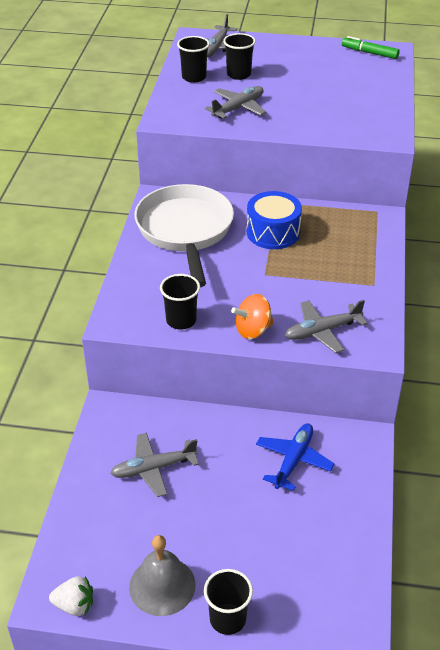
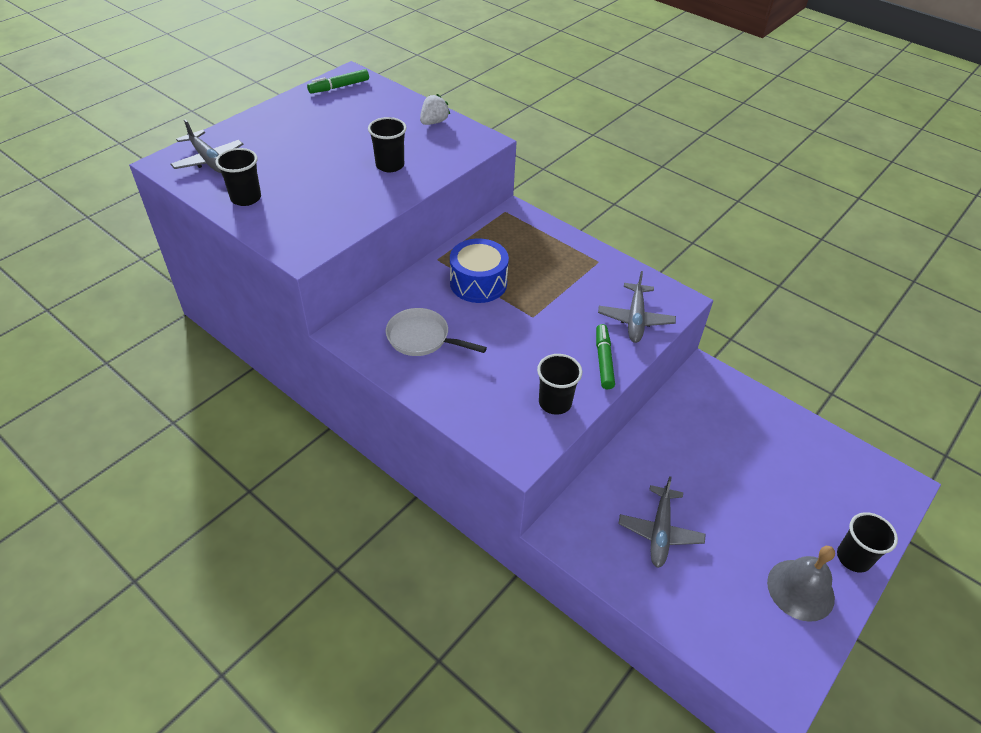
camera: 60 degrees left, 5 degrees up
white strawberry [49,576,93,616] -> white strawberry moved to [420,94,450,125]
white pan [135,184,234,287] -> white pan [386,308,487,356], size x0.55
grey plane [205,86,266,119] -> none
black cup [223,33,256,80] -> black cup moved to [368,117,407,172]
orange spinning top [231,294,274,339] -> green marker [596,324,615,389]
blue plane [256,423,334,491] -> none

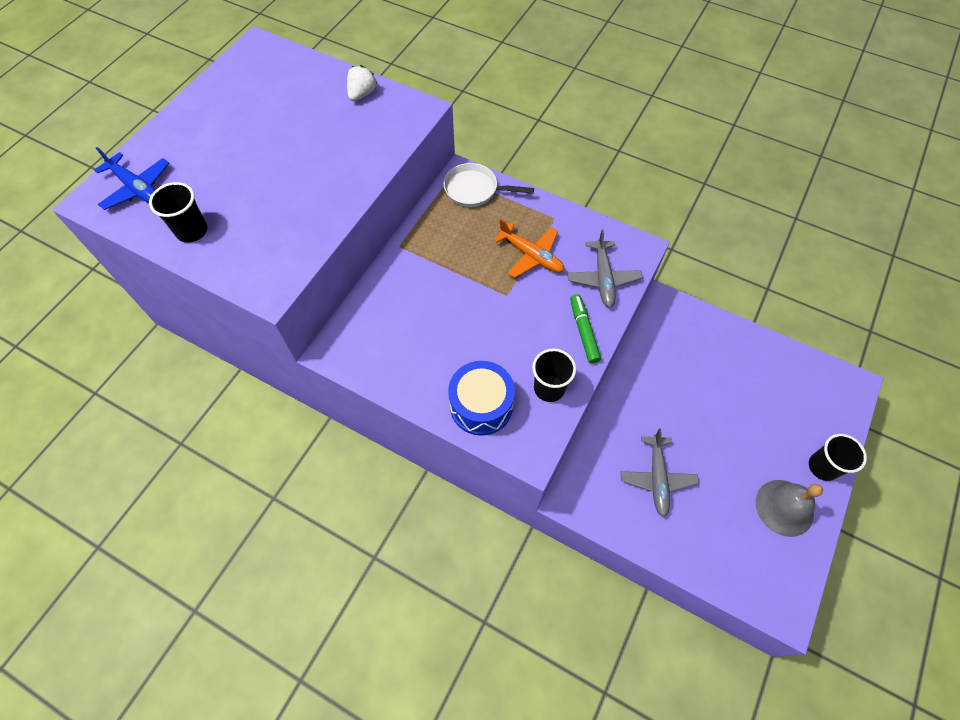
camera: 10 degrees left, 15 degrees up
grey plane [171,119,243,173] -> blue plane [94,147,169,210]
green marker [307,69,369,93] -> none
black cup [368,117,407,172] -> none
white pan [386,308,487,356] -> white pan moved to [444,163,534,207]
blue drum [450,238,509,303] -> blue drum moved to [448,361,515,436]
none -> orange plane [493,219,564,278]

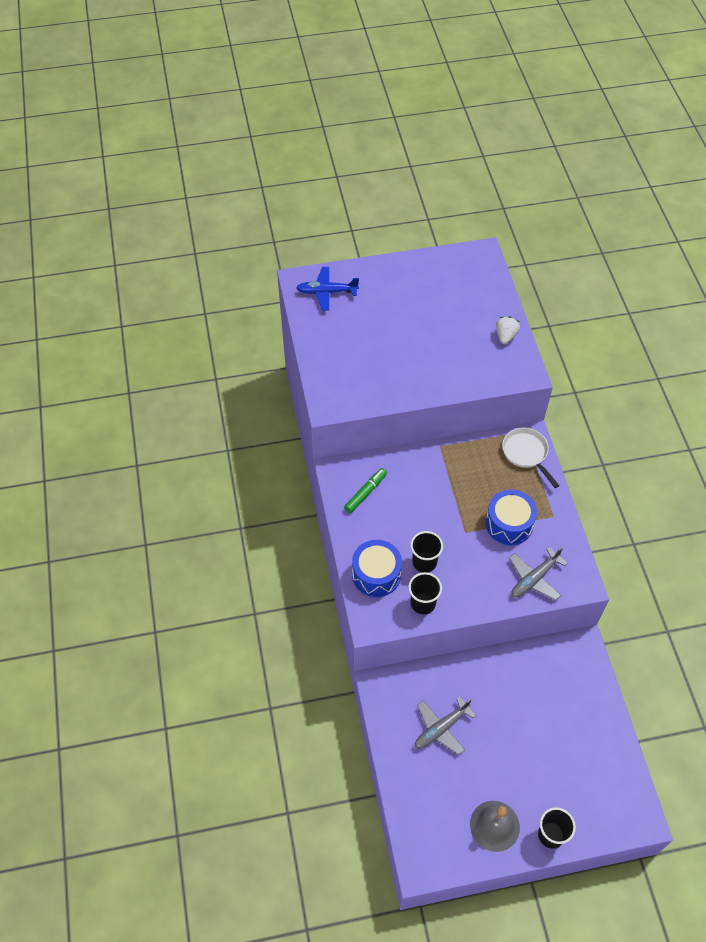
camera: 50 degrees right, 5 degrees down
blue plane [94,147,169,210] -> blue plane turned 90 degrees clockwise [296,267,359,310]
black cup [149,182,207,243] -> black cup moved to [410,531,443,573]
white strawberry [347,65,378,101] -> white strawberry turned 60 degrees counterclockwise [496,316,520,344]
orange plane [493,219,564,278] -> blue drum [485,489,537,545]
green marker [570,294,601,364] -> green marker moved to [344,468,387,513]

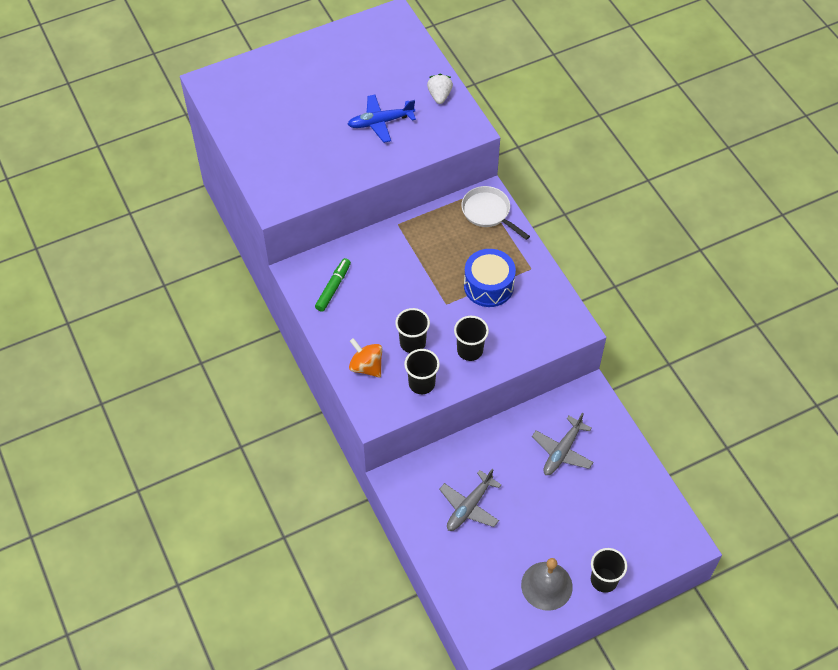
camera: 15 degrees left, 0 degrees up
blue plane [296,267,359,310] -> blue plane moved to [347,94,416,143]
blue drum [352,540,402,597] -> orange spinning top [349,338,382,378]
grey plane [509,547,568,601] -> grey plane moved to [532,413,593,475]
none -> black cup [454,316,489,361]

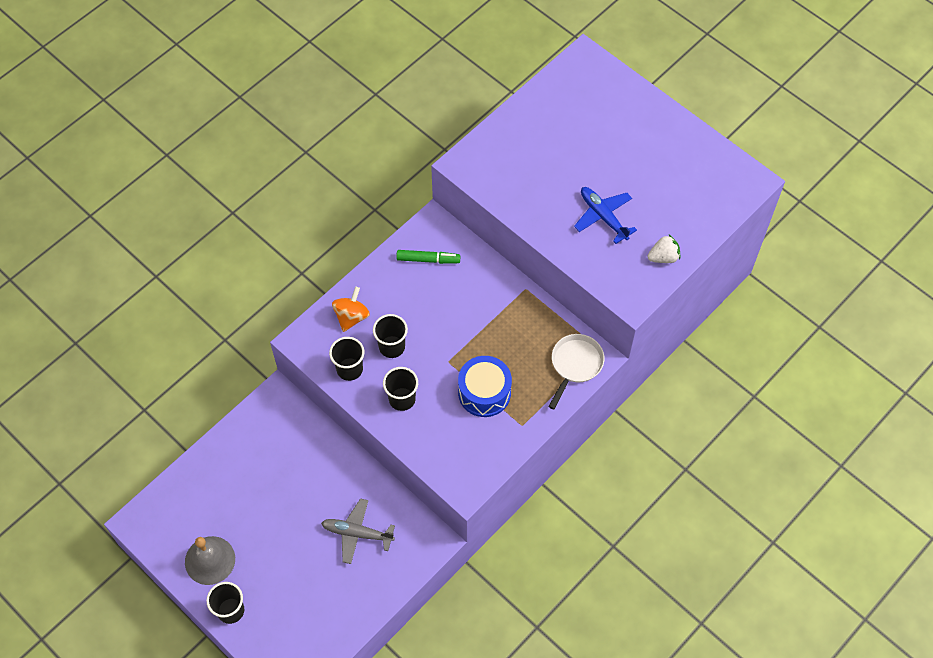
camera: 70 degrees right, 5 degrees up
grey plane [439,469,501,531] -> none

